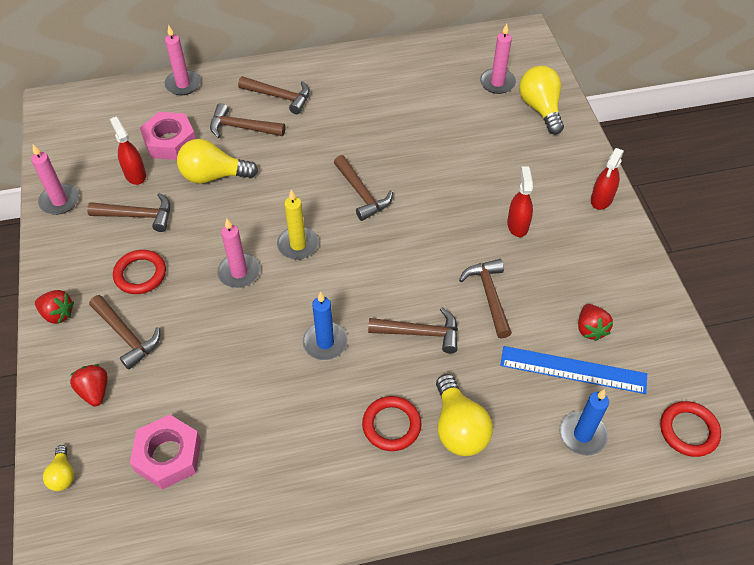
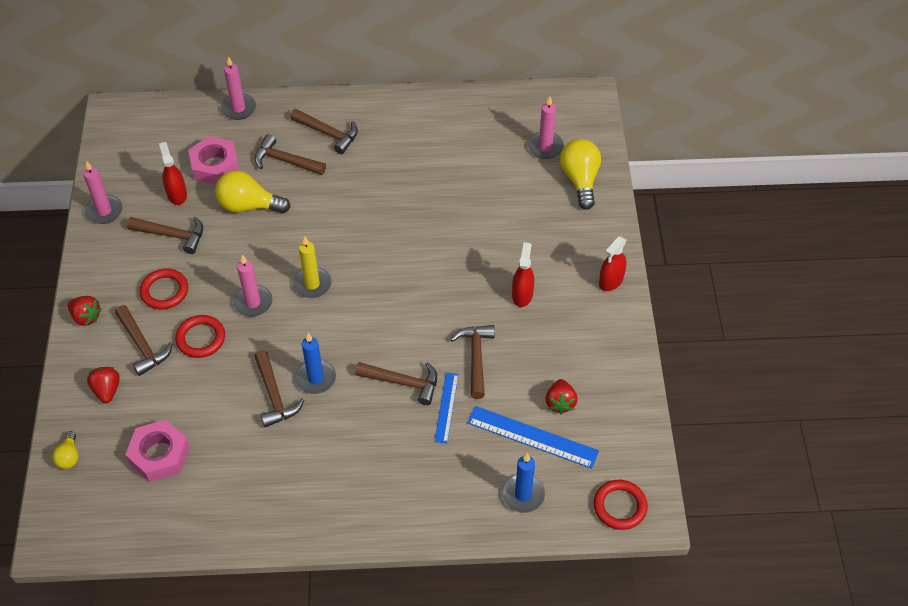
camera: 10 degrees right, 0 degrees up
brown hammer [334,155,393,221] -> brown hammer moved to [254,350,304,427]
red ring [362,396,421,451] -> red ring moved to [175,315,225,358]
yellow light bulb [436,374,493,456] -> none
none -> blue ruler [434,373,459,444]

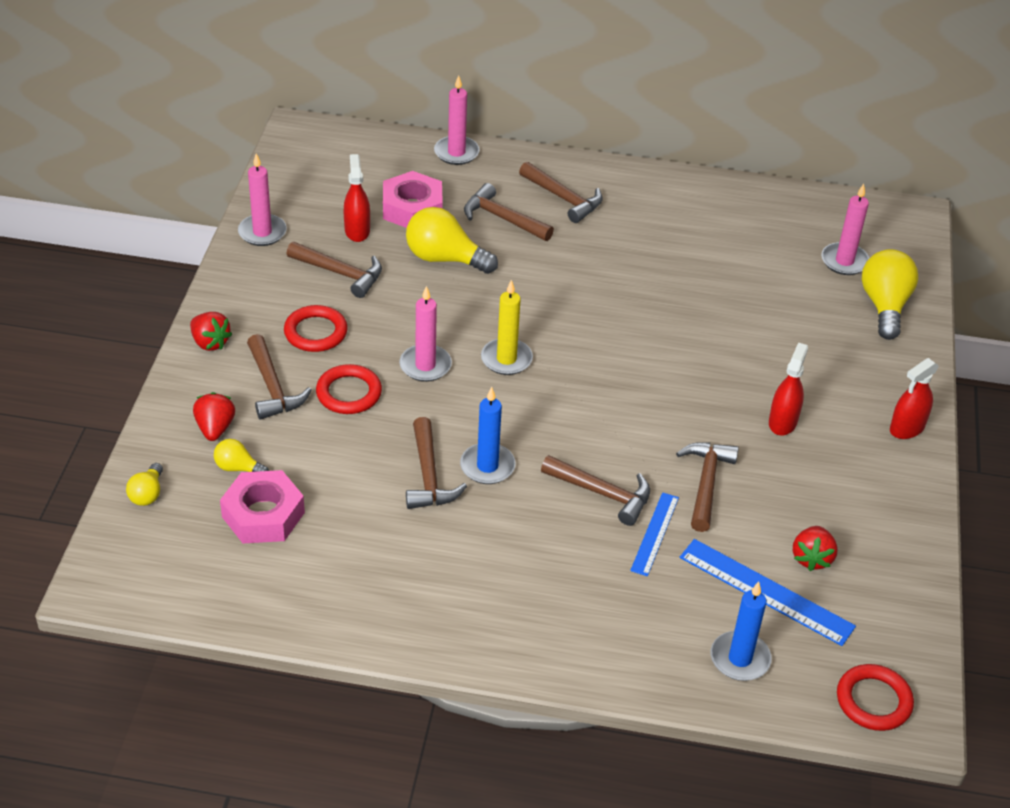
camera: 10 degrees right, 10 degrees down
none -> yellow light bulb [214,439,269,472]

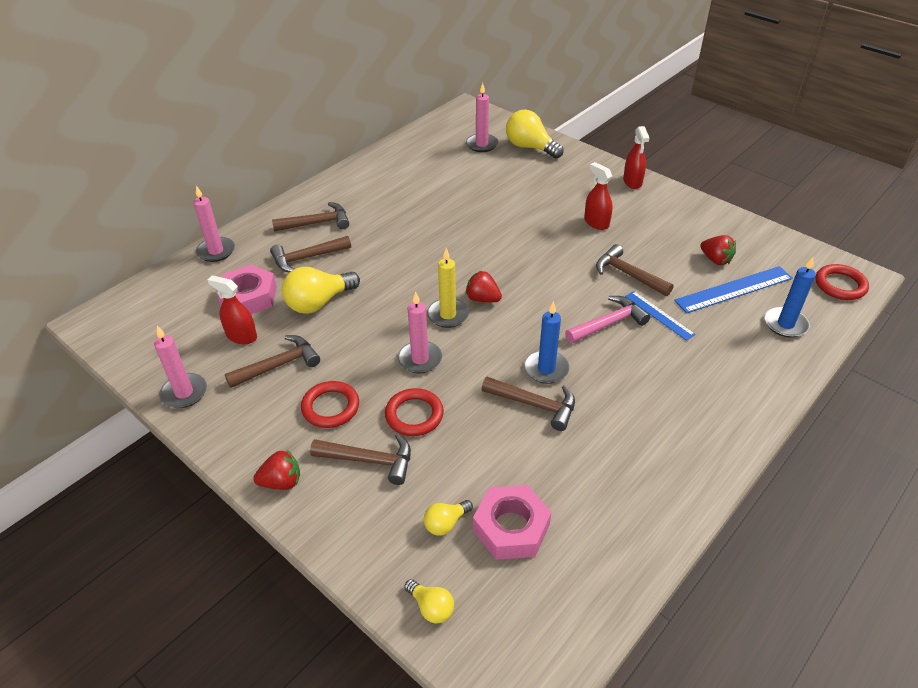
camera: 55 degrees left, 0 degrees up
red strawberry [193,392,235,441] -> red strawberry moved to [465,271,502,302]
brown hammer [541,455,650,526] -> pink hammer [565,296,650,343]

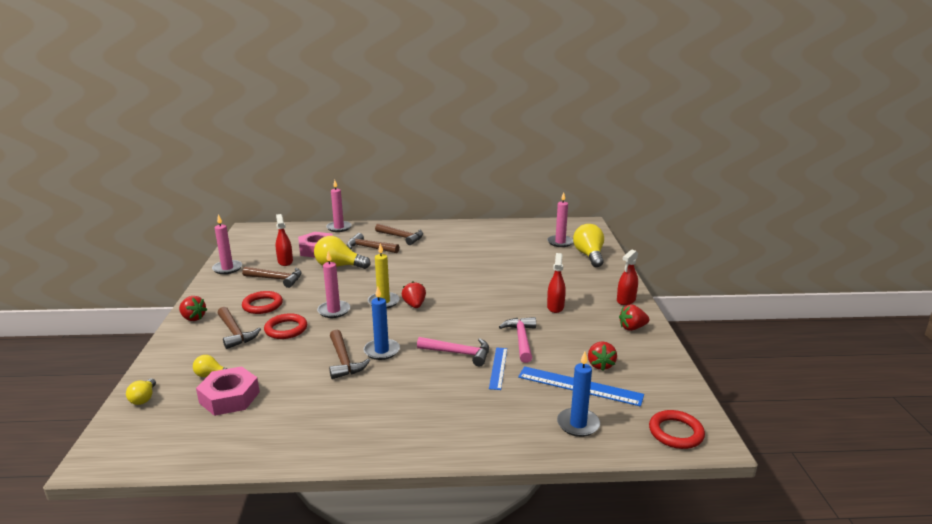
camera: 45 degrees right, 20 degrees down
brown hammer [596,244,673,296] -> pink hammer [499,317,536,363]
none -> red strawberry [619,305,650,331]

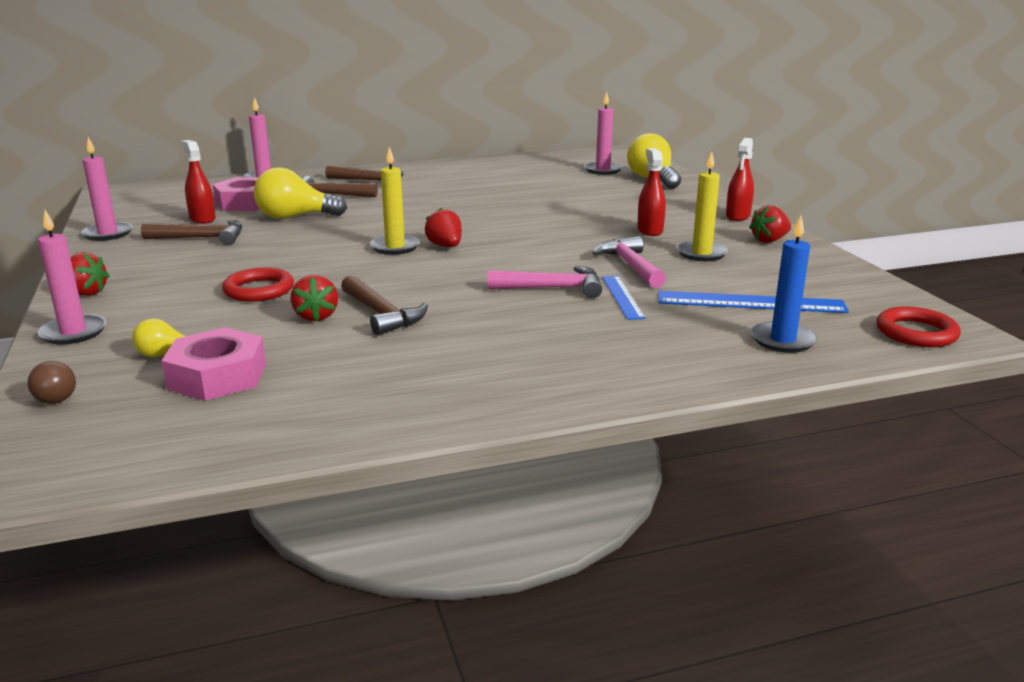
camera: 15 degrees left, 0 degrees up
yellow light bulb [126,378,156,405] -> brown light bulb [27,361,76,404]
brown hammer [218,307,261,349] -> none
red ring [242,291,283,314] -> none
pink candle [317,251,350,318] -> pink candle moved to [37,210,106,344]
blue candle [363,287,400,360] -> none
red strawberry [588,341,617,371] -> red strawberry moved to [290,275,338,321]
none -> yellow candle [677,152,728,261]

